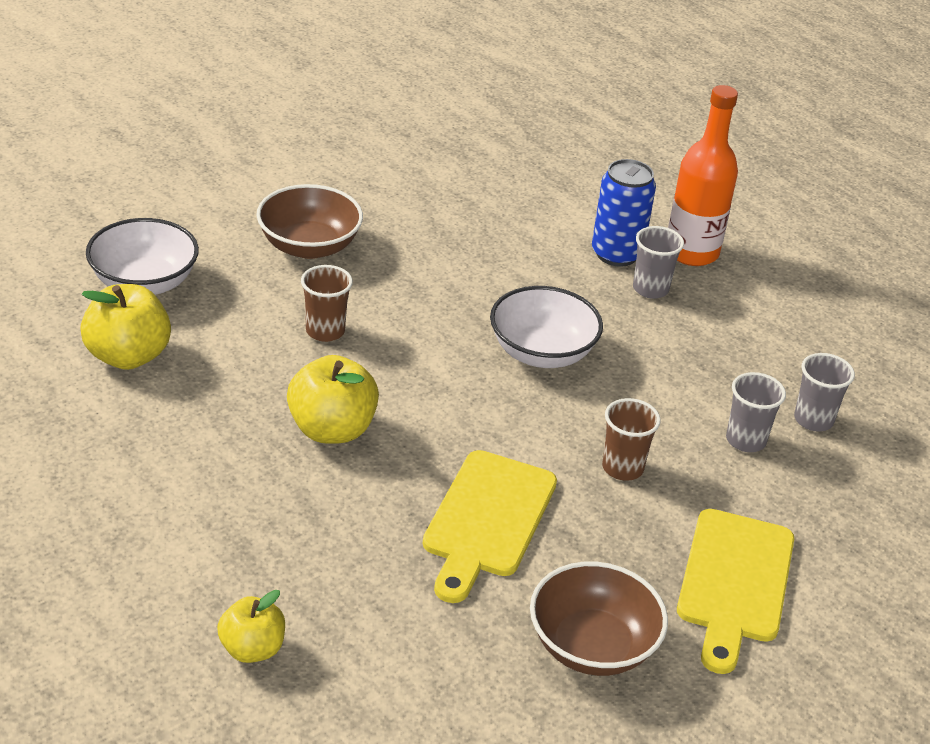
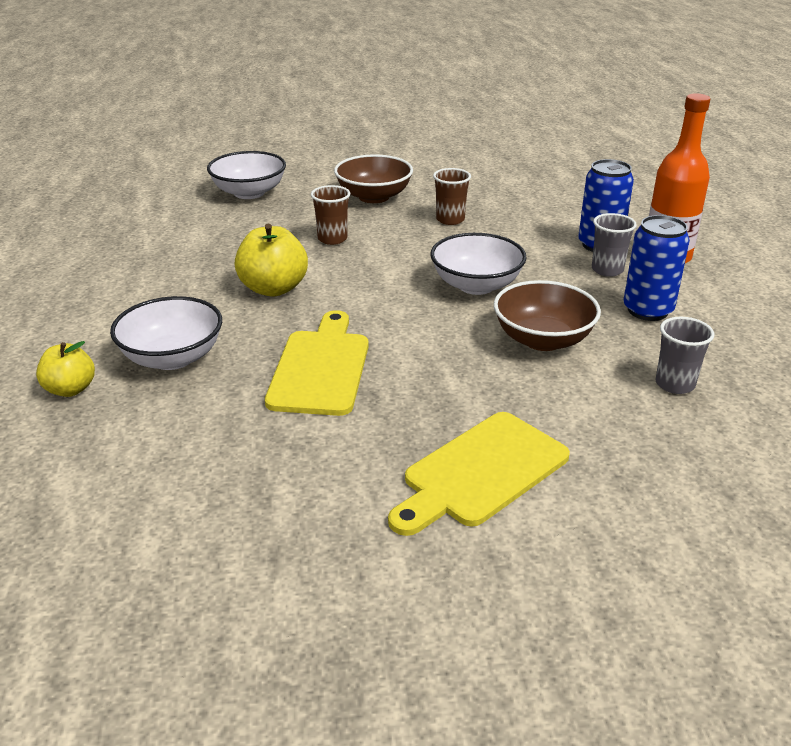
camera: 35 degrees right, 5 degrees down
yellow apple [80,284,171,370] -> none
yellow cutting board [423,450,557,603] -> yellow cutting board turned 135 degrees clockwise [265,310,369,416]
brown bowl [530,562,668,676] -> brown bowl moved to [494,280,601,351]
brown cup [602,398,661,481] -> brown cup moved to [433,168,471,225]
grey cup [726,372,786,452] -> none
none -> white bowl [110,296,222,370]
none -> blue can [624,215,690,321]

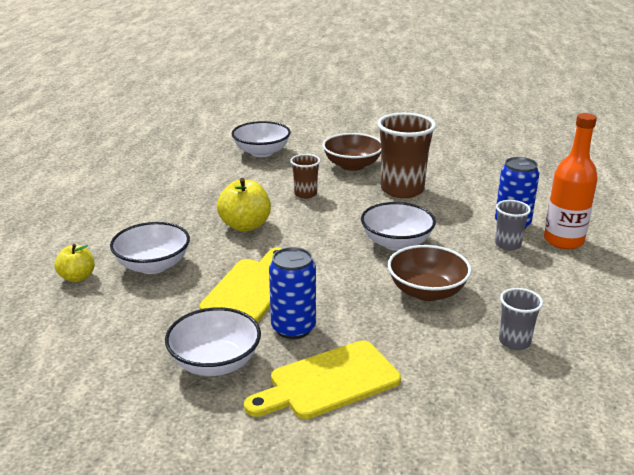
camera: 15 degrees right, 5 degrees down
brown cup [433,168,471,225] -> brown cup [377,113,436,198], size x1.92
blue can [624,215,690,321] -> blue can moved to [269,247,316,339]
none -> white bowl [165,307,261,376]

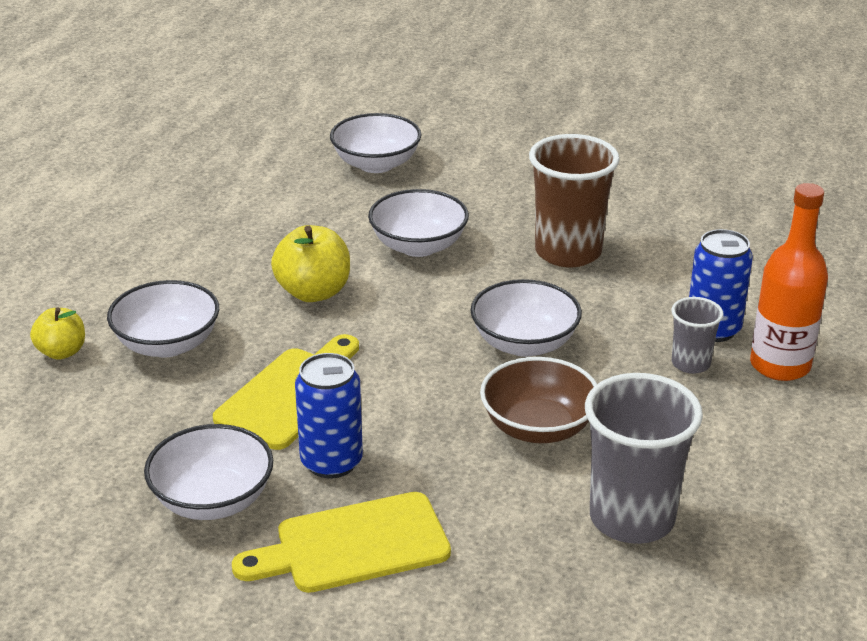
camera: 10 degrees right, 5 degrees up
brown cup [290,154,321,199] -> white bowl [368,189,469,257]
brown bowl [322,133,381,171] -> none
grey cup [499,288,543,350] -> grey cup [585,373,703,544], size x1.92

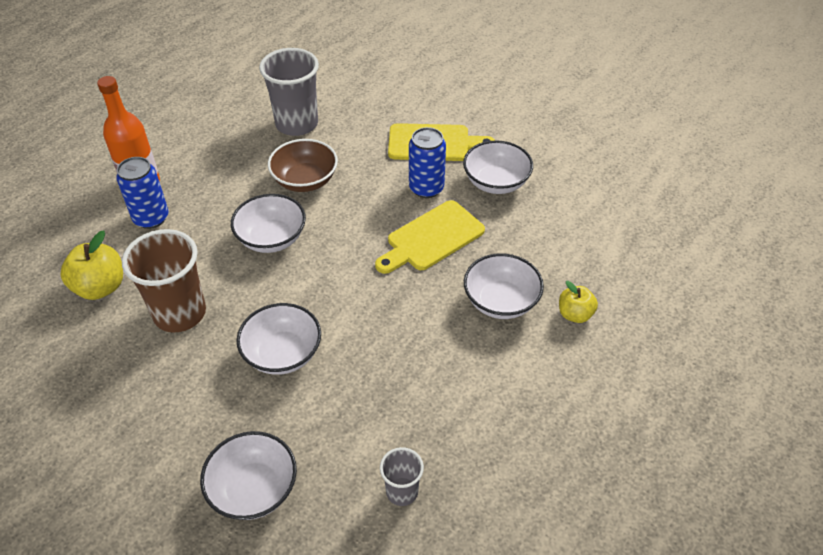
camera: 160 degrees left, 15 degrees up
yellow apple [271,225,350,302] -> yellow apple moved to [60,230,123,300]
grey cup [671,297,724,374] -> grey cup moved to [380,447,424,506]

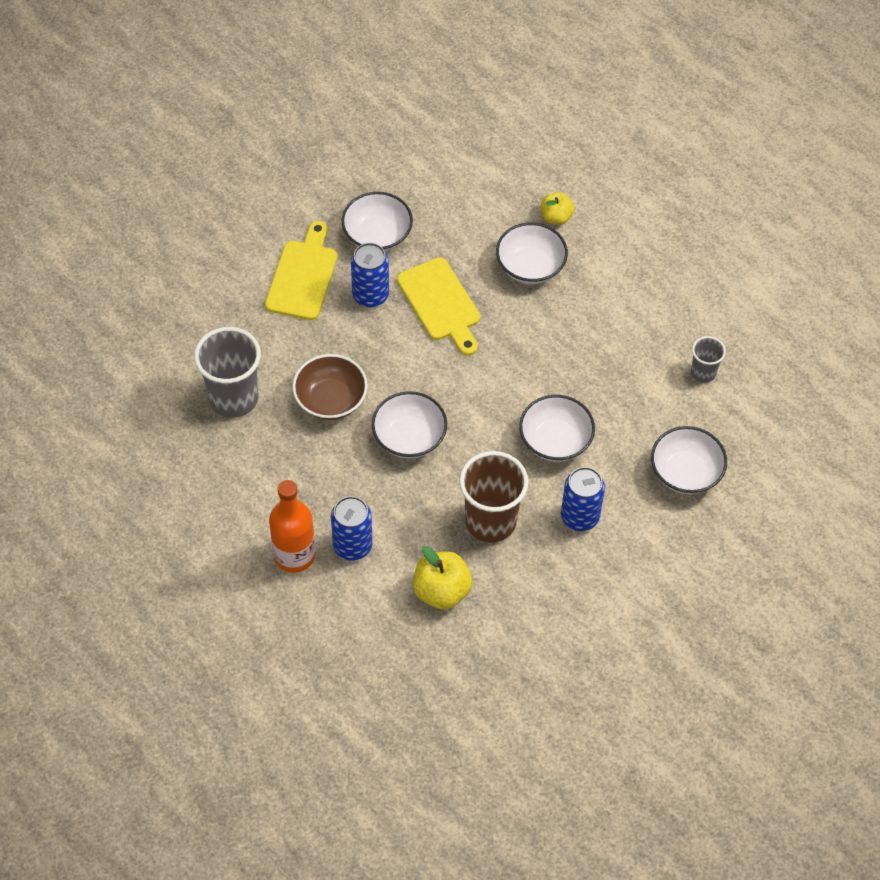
camera: 80 degrees left, 10 degrees up
none -> blue can [561,467,605,531]

